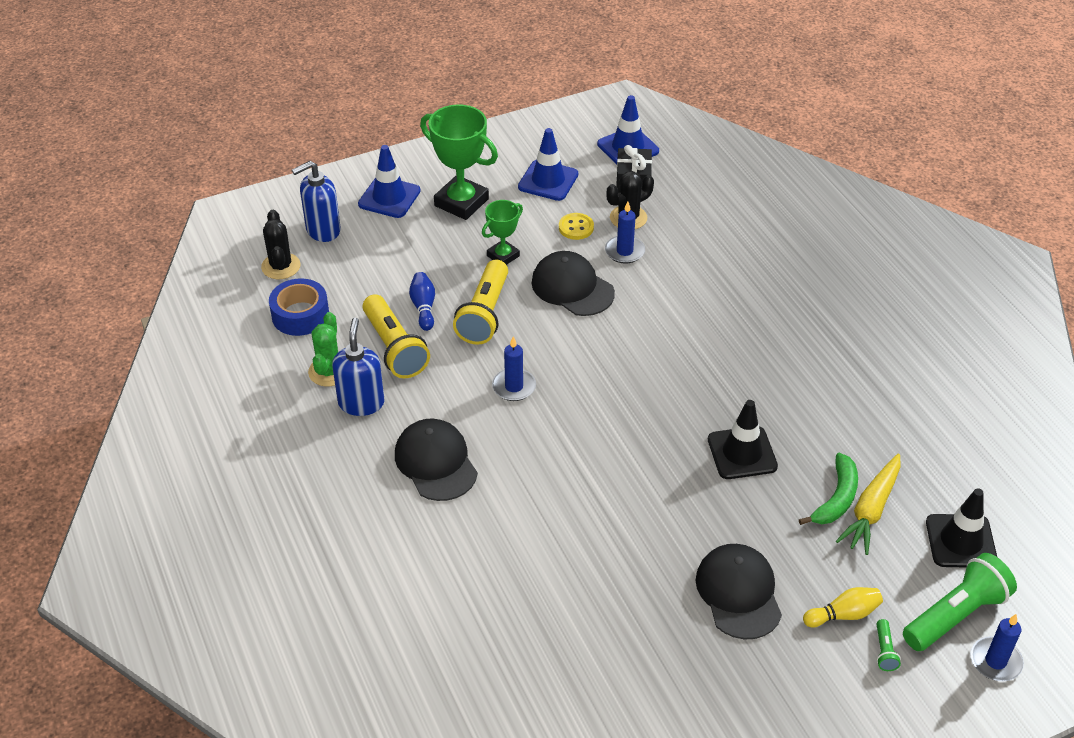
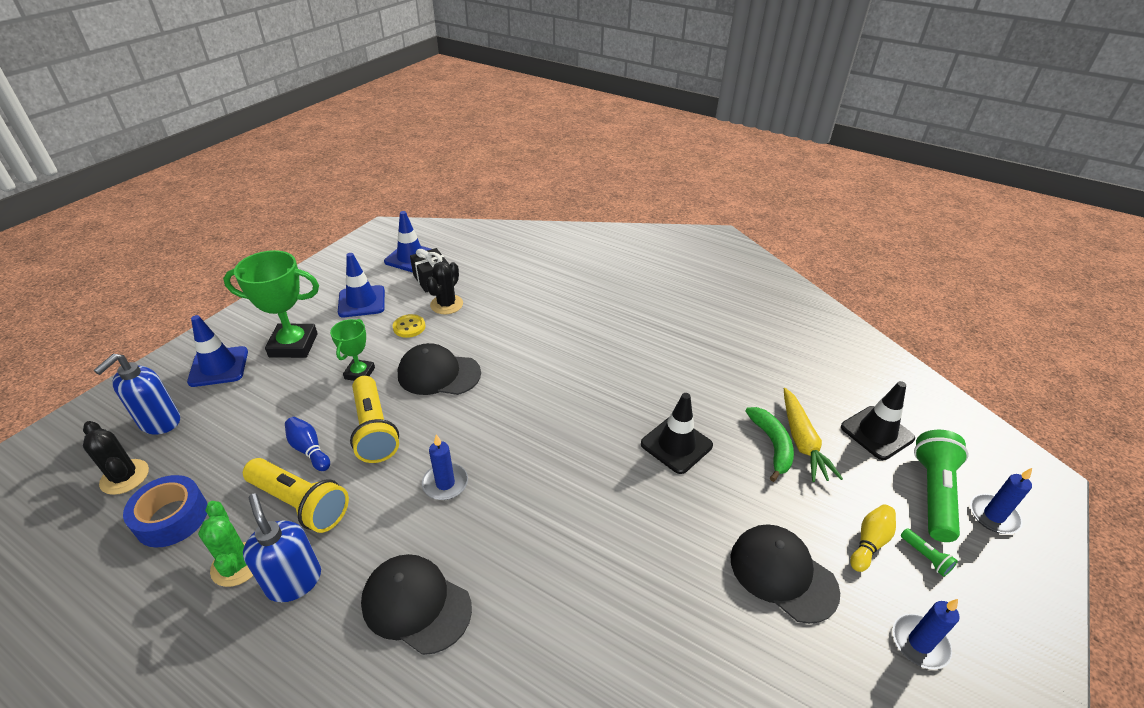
camera: 35 degrees left, 5 degrees down
blue candle [605,201,645,264] -> blue candle moved to [893,599,960,669]

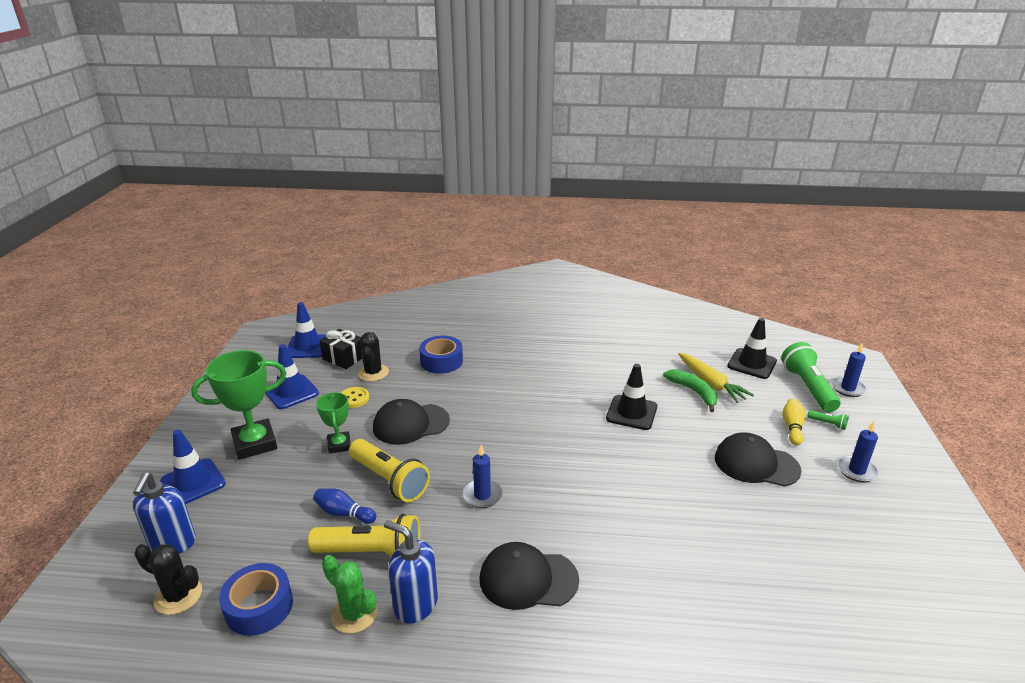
camera: 25 degrees left, 10 degrees down
none -> blue tape [419,336,463,374]

